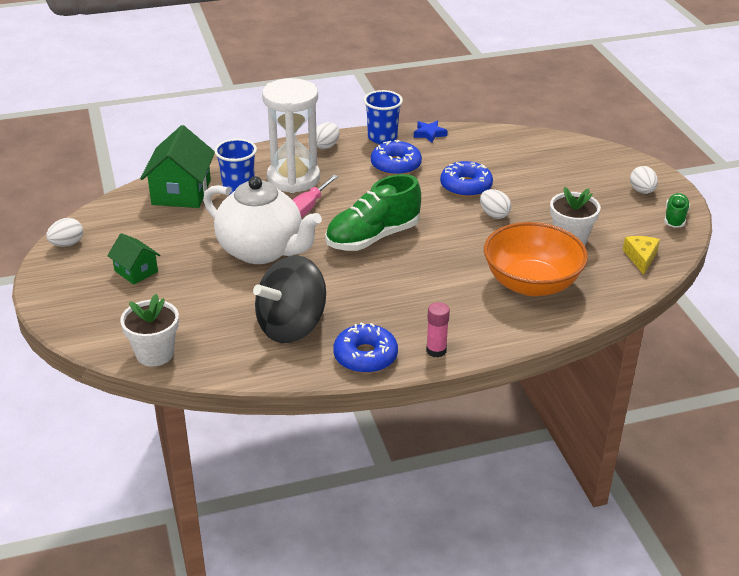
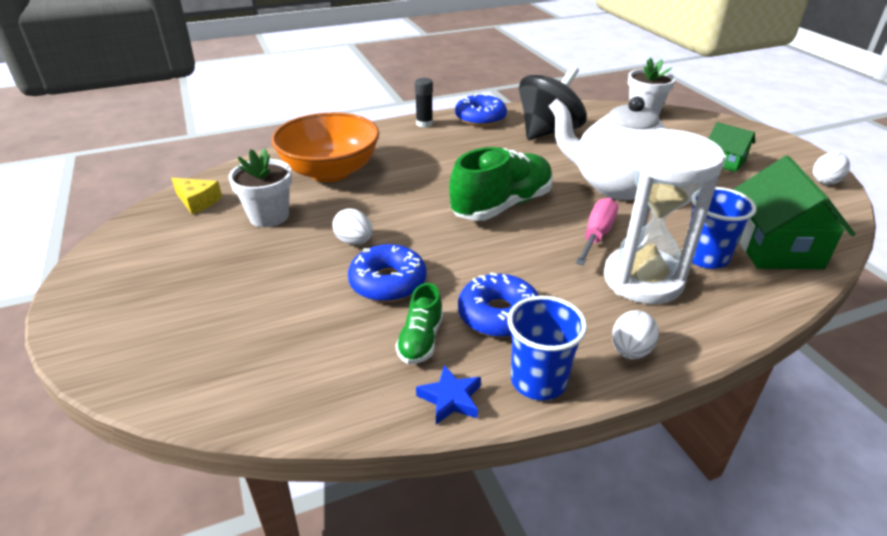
camera: 175 degrees right, 0 degrees up
pink glue stick [426,302,450,358] -> black glue stick [415,78,433,128]
yellow cheese [623,236,660,275] -> yellow cheese turned 60 degrees counterclockwise [171,178,222,214]
white egg [630,166,658,194] -> none
green shoe [664,193,690,228] -> green shoe moved to [396,283,443,364]

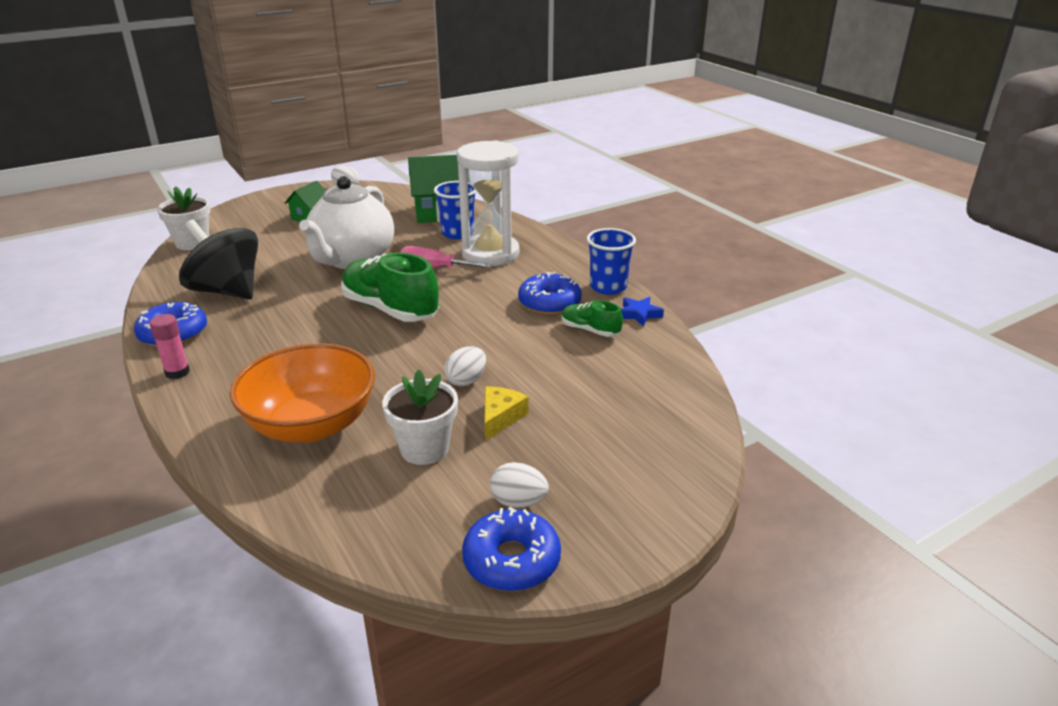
camera: 100 degrees left, 5 degrees down
yellow cheese [171,178,222,214] -> yellow cheese moved to [485,387,529,441]
blue donut [348,244,427,302] -> blue donut moved to [462,507,561,591]
green shoe [396,283,443,364] -> green shoe turned 150 degrees counterclockwise [561,301,623,337]
black glue stick [415,78,433,128] -> pink glue stick [150,314,190,379]
white egg [612,310,659,359] -> white egg moved to [490,462,549,508]

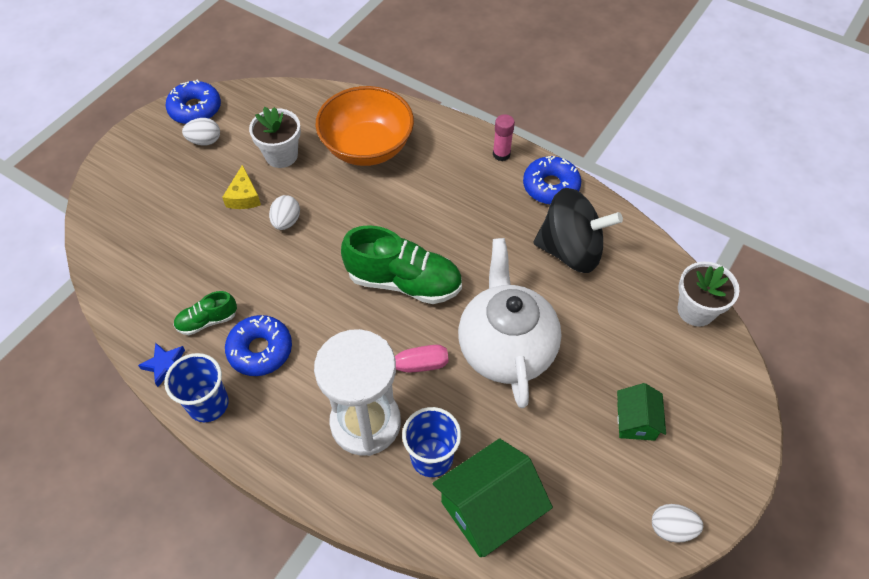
camera: 155 degrees right, 25 degrees up
green shoe [561,301,623,337] -> green shoe turned 150 degrees clockwise [173,291,237,335]

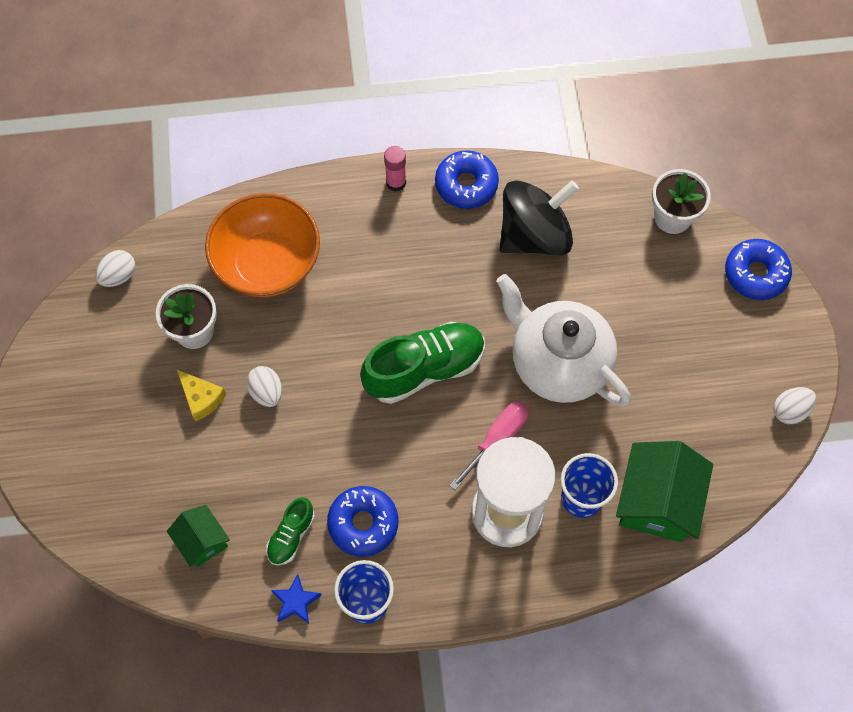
camera: 40 degrees left, 10 degrees up
blue donut [166,80,221,124] -> blue donut moved to [725,239,792,300]
white egg [182,118,220,146] -> white egg moved to [95,250,135,287]
green house [617,383,666,441] -> green house moved to [167,505,230,567]

